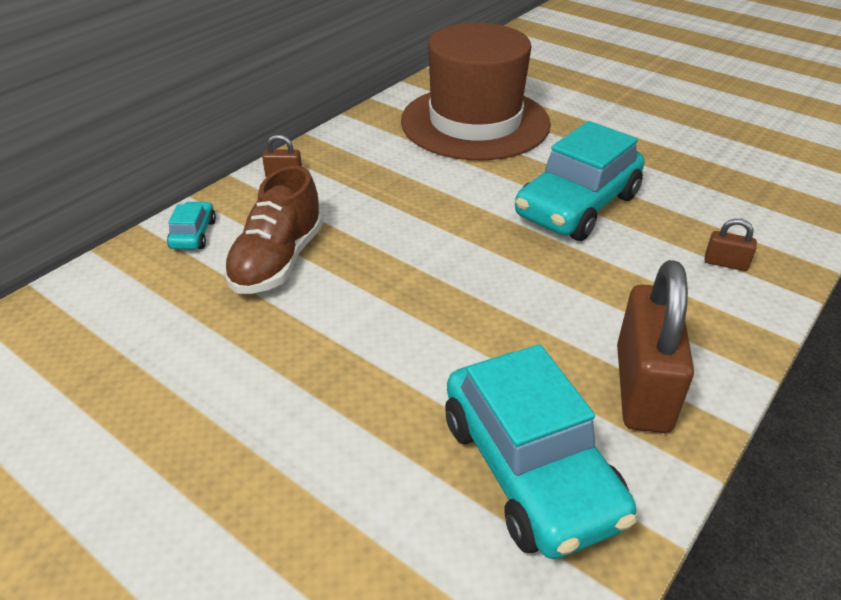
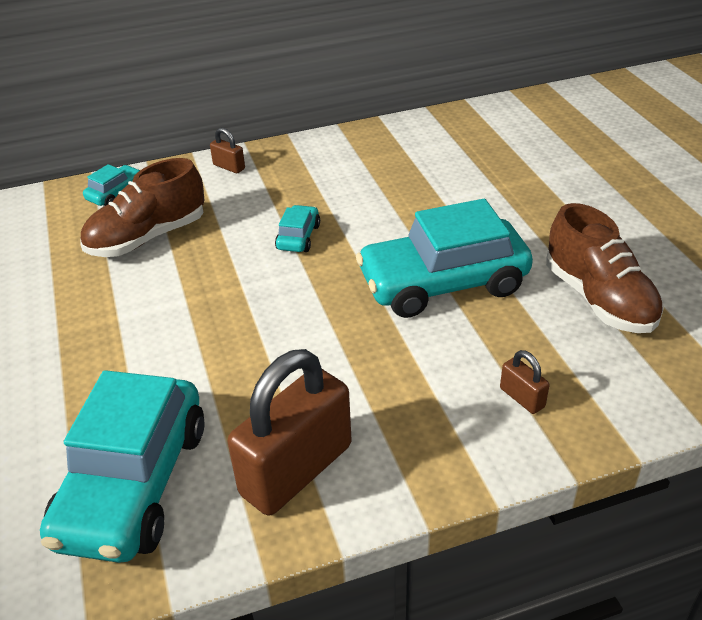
camera: 35 degrees right, 0 degrees up
brown hat [401,23,551,160] -> none
none -> turquoise car [275,205,320,252]
none -> brown shoe [546,203,664,333]

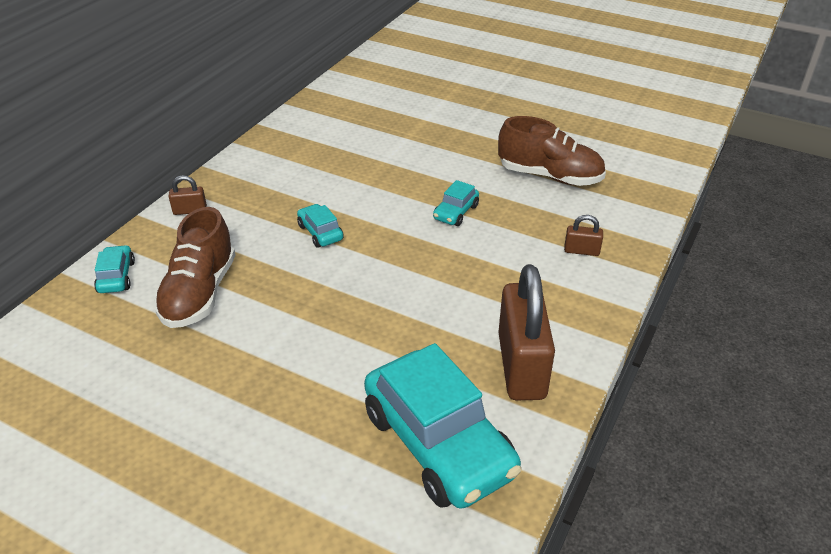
camera: 45 degrees left, 0 degrees up
turquoise car [356,199,533,318] -> turquoise car [433,180,479,226], size x0.44

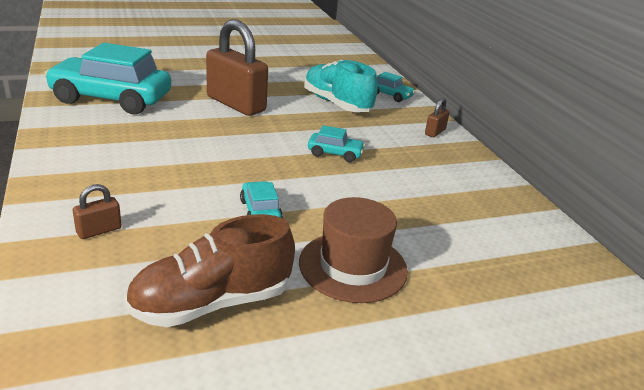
camera: 130 degrees right, 10 degrees down
brown shoe [154,207,235,328] -> turquoise shoe [304,60,378,112]
brown padlock [498,264,555,400] -> brown padlock moved to [206,19,268,116]
none -> brown hat [299,197,408,303]

